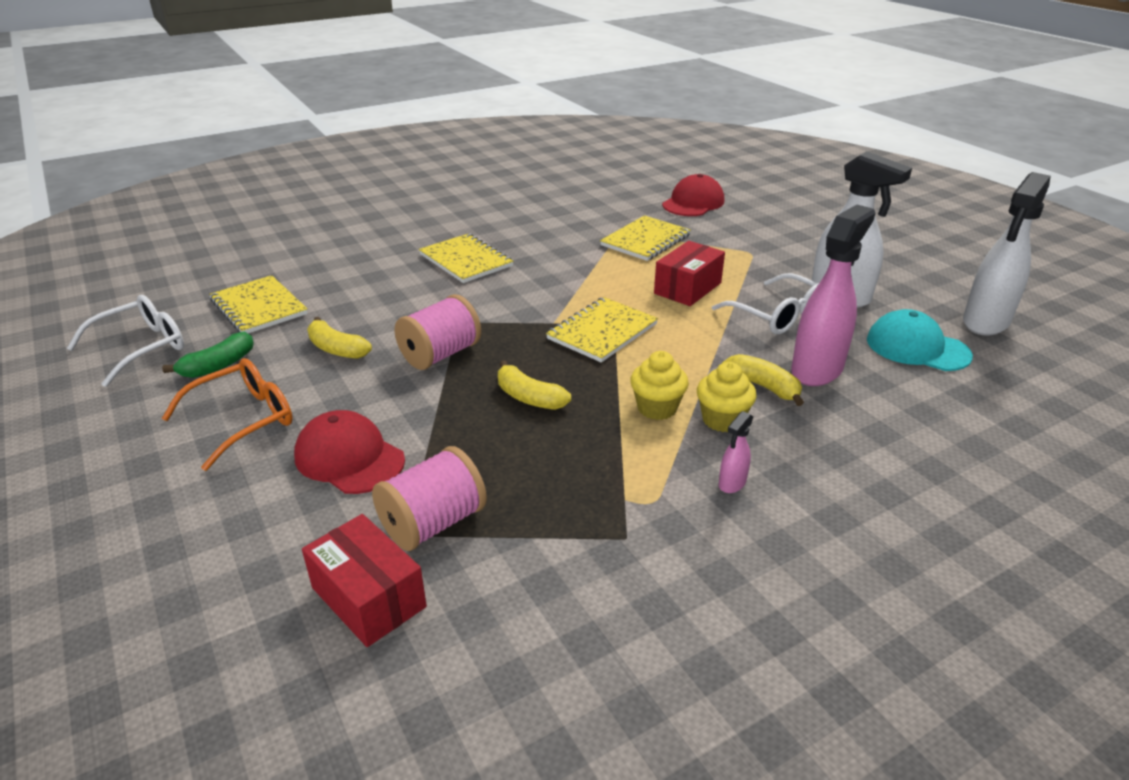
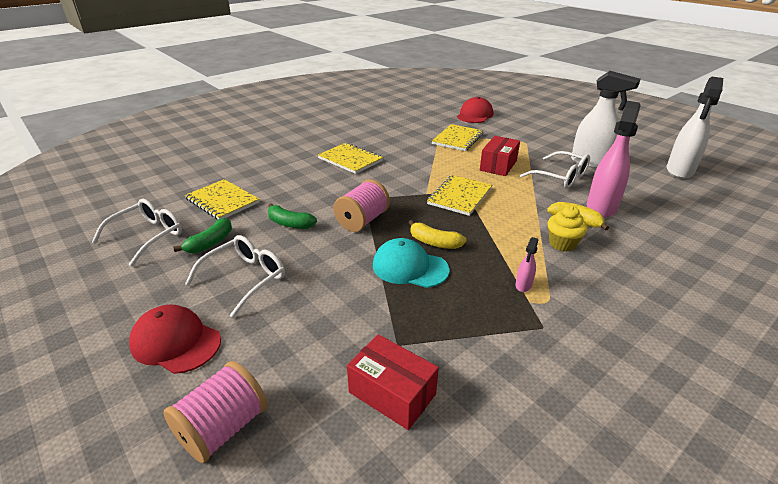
camera: 10 degrees left, 0 degrees up
orange glasses [161,358,293,471] -> white glasses [185,235,285,318]
red cap [294,410,405,494] -> red cap moved to [129,304,221,374]
yellow banana [307,317,372,359] -> green banana [268,203,317,229]
pink spool [372,446,487,551] -> pink spool moved to [163,361,267,463]
yellow cupcake [630,351,689,420] -> none
pink spray bottle [719,411,753,493] -> pink spray bottle moved to [515,237,538,292]
turquoise cap [867,309,973,371] -> turquoise cap moved to [373,238,450,288]

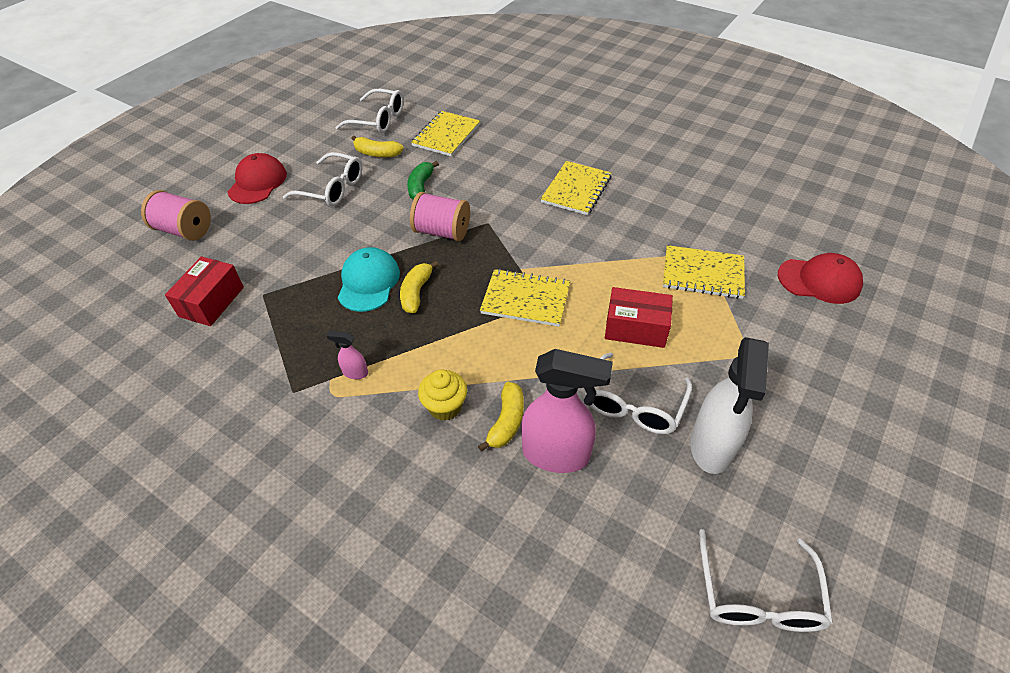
camera: 75 degrees right, 15 degrees up
green banana [174,218,232,253] -> yellow banana [351,136,404,157]
white spray bottle [667,77,723,179] -> white glasses [699,529,833,632]

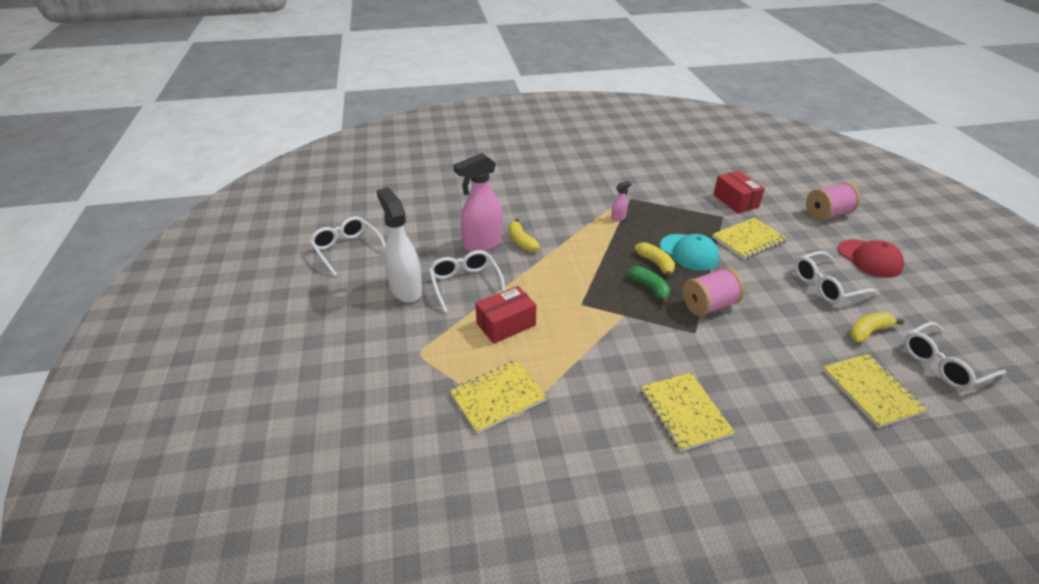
camera: 135 degrees right, 10 degrees down
green banana [407,161,439,200] -> green banana moved to [627,266,670,304]
yellow cupcake [418,369,467,421] -> none
yellow notebook [480,269,570,326] -> yellow notebook moved to [712,217,787,259]
red cap [778,253,863,304] -> none

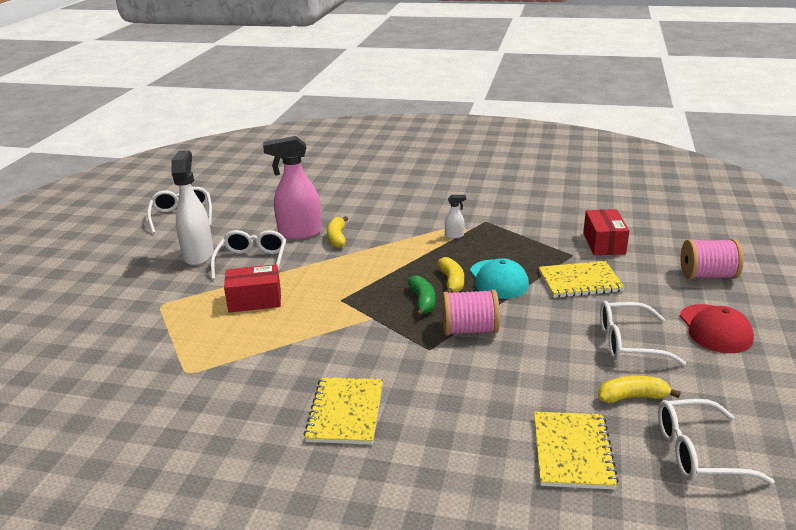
camera: 25 degrees right, 10 degrees down
yellow notebook [450,361,547,434] -> none
pink spray bottle [611,181,631,221] -> white spray bottle [445,195,466,239]

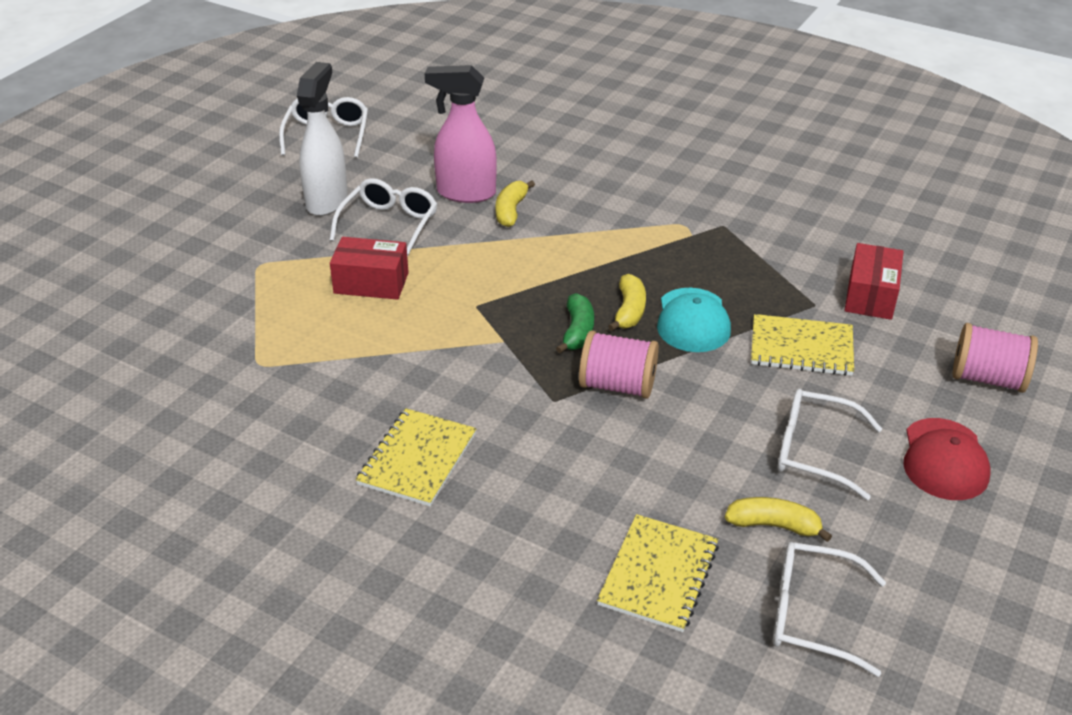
camera: 15 degrees right, 10 degrees up
white spray bottle [445,195,466,239] -> none

